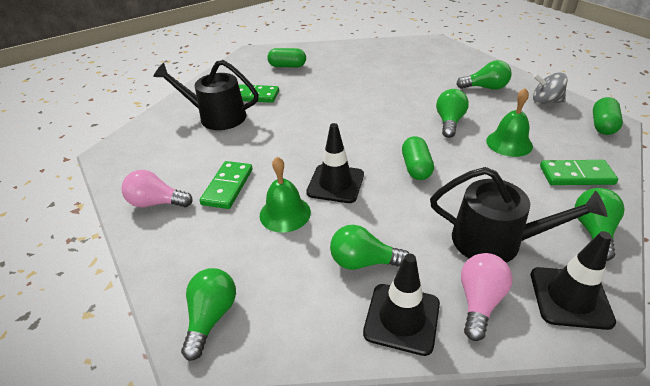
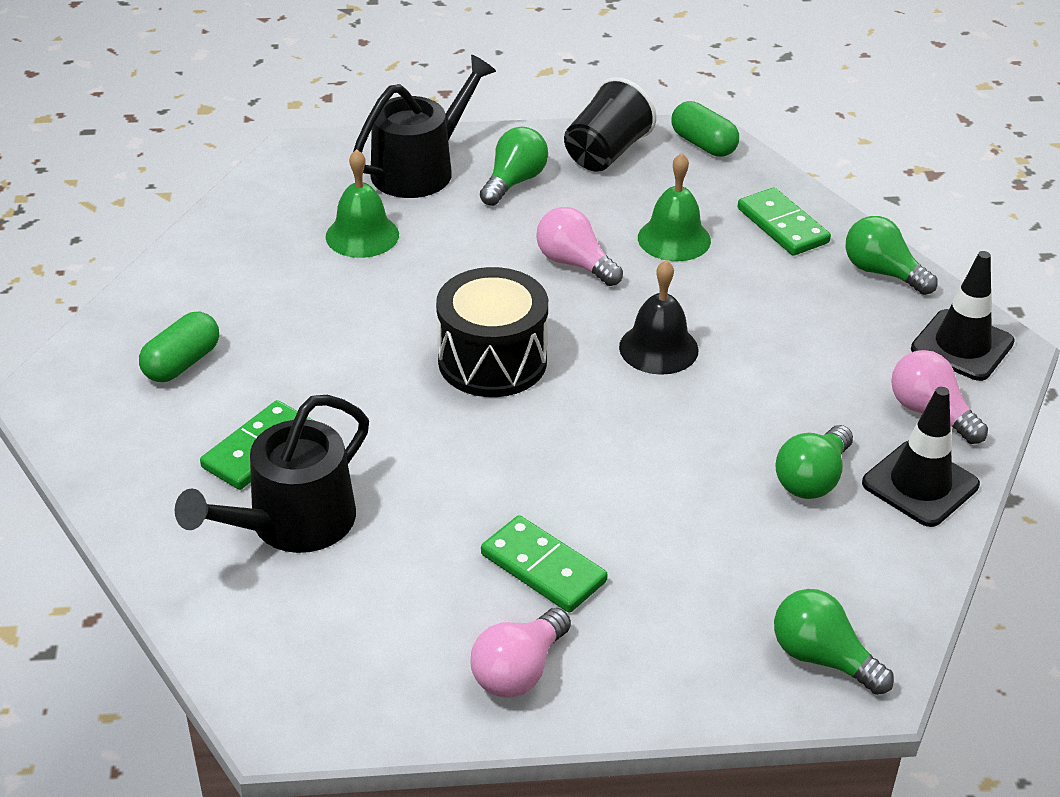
camera: 65 degrees left, 0 degrees up
green bell [260,157,311,233] -> green bell moved to [326,149,399,258]
black traffic cone [306,123,364,203] -> none
green capsule [402,136,434,180] -> black bell [619,260,699,375]
black watering can [430,167,608,263] -> black watering can moved to [353,55,496,198]
green light bulb [436,89,469,138] -> pink light bulb [536,207,623,286]
grey spinning top [533,72,568,104] -> black cup [564,77,656,172]
green domino [540,160,618,185] -> green domino turned 60 degrees counterclockwise [738,187,831,256]
none -> black drum [436,267,548,397]

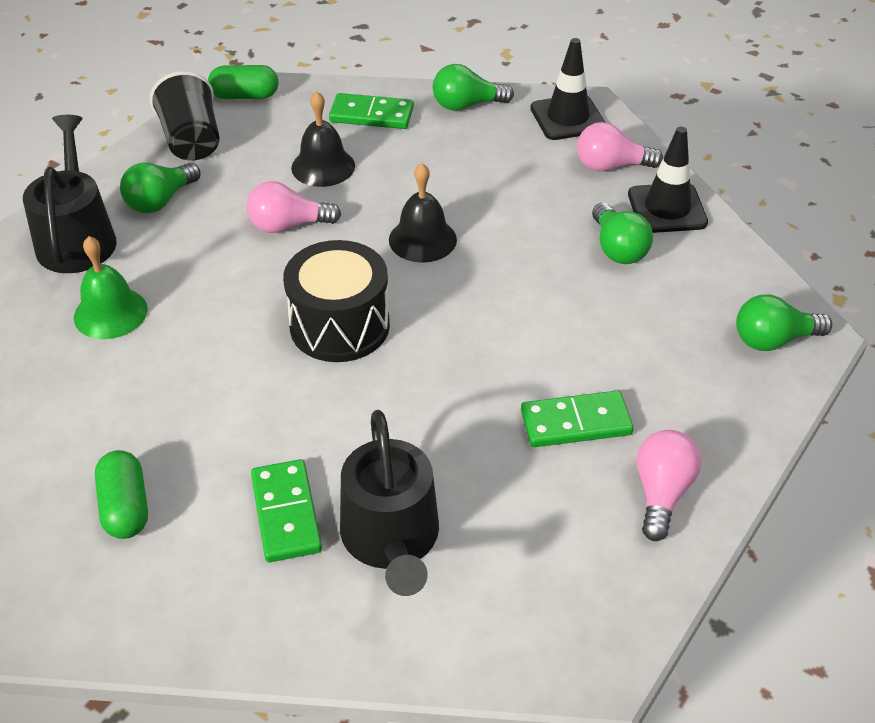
camera: 50 degrees left, 5 degrees up
pink light bulb [470,608,571,698] -> pink light bulb turned 150 degrees counterclockwise [637,430,701,541]
green light bulb [480,127,548,206] -> green light bulb turned 120 degrees counterclockwise [120,162,201,213]
green bell [638,153,711,261] -> black bell [291,91,355,187]

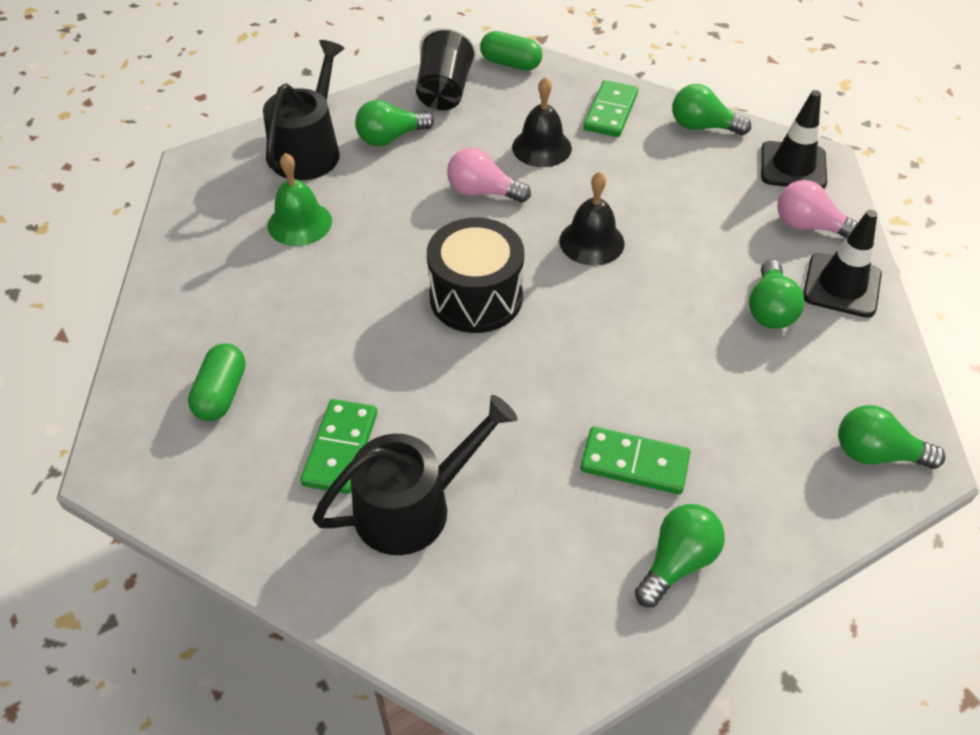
camera: 25 degrees right, 5 degrees up
green domino [329,93,414,129] -> green domino turned 75 degrees clockwise [583,80,638,137]
black watering can [340,410,439,596] -> black watering can turned 135 degrees counterclockwise [312,395,518,555]
pink light bulb [637,430,701,541] -> green light bulb [635,504,725,607]

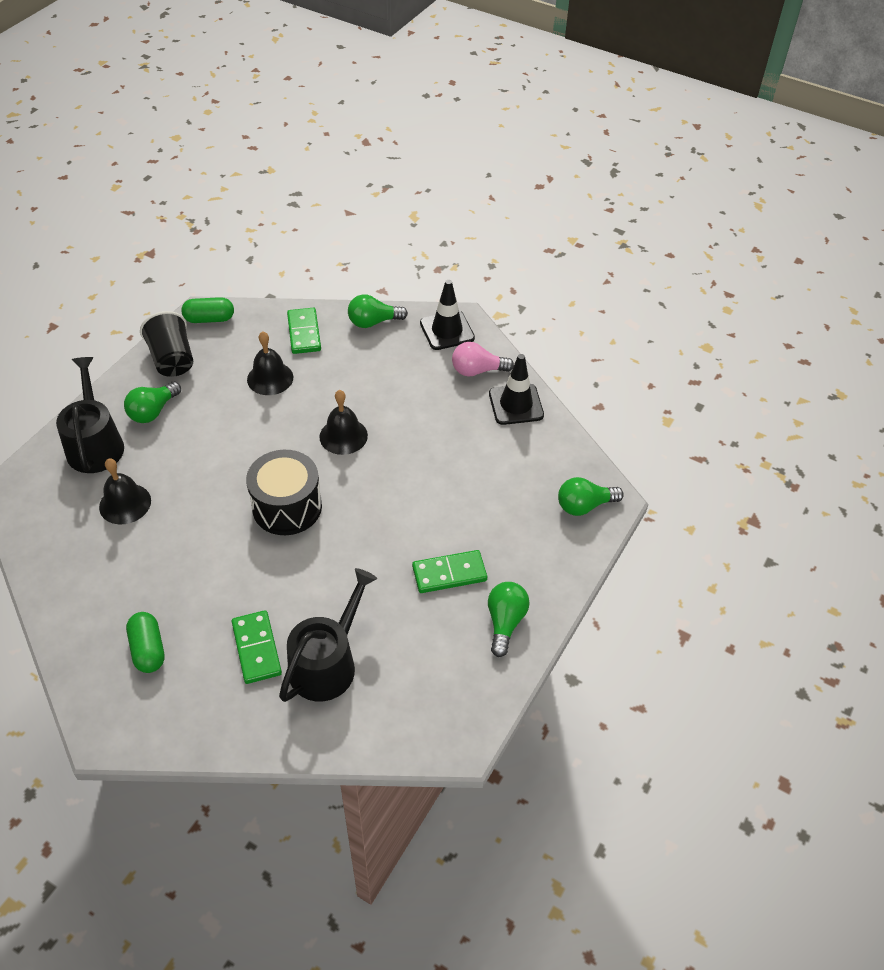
camera: 30 degrees left, 0 degrees up
green bell [268,153,332,246] -> black bell [99,458,151,525]
pink light bulb [447,148,531,203] -> none
green light bulb [749,260,804,329] -> none

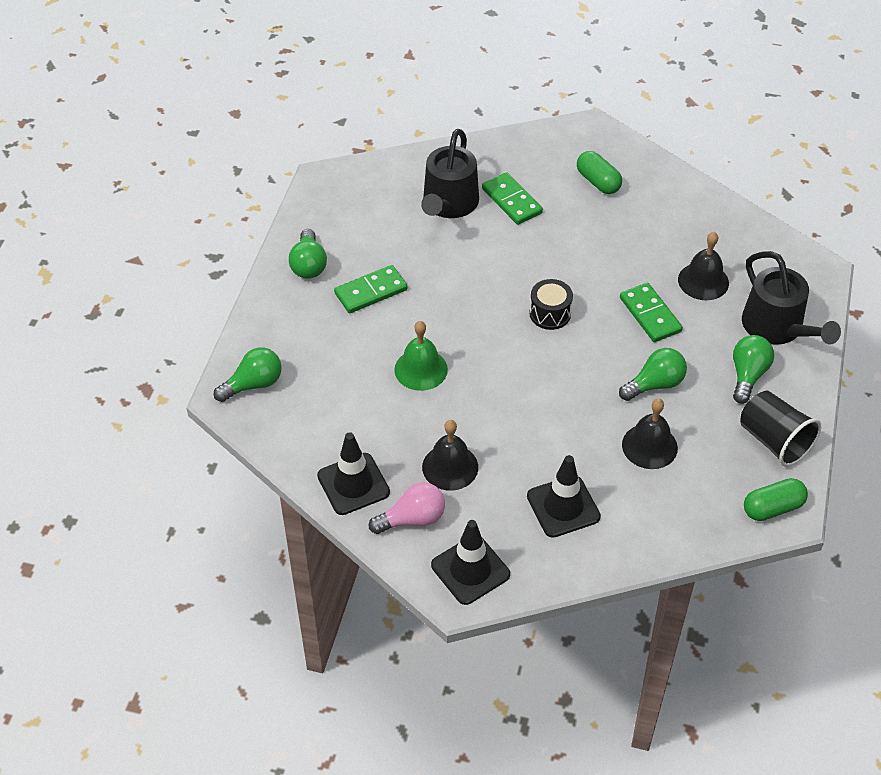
camera: 165 degrees right, 0 degrees up
black drum [246,450,322,535] -> black drum [529,279,573,330], size x0.59
green domino [287,308,321,354] -> green domino moved to [620,283,683,342]
black bell [319,390,368,455] -> black bell moved to [422,420,478,491]
green light bulb [348,294,408,328] -> green light bulb moved to [619,348,687,401]
none -> green bell [394,321,448,391]
none -> black traffic cone [527,455,601,538]

